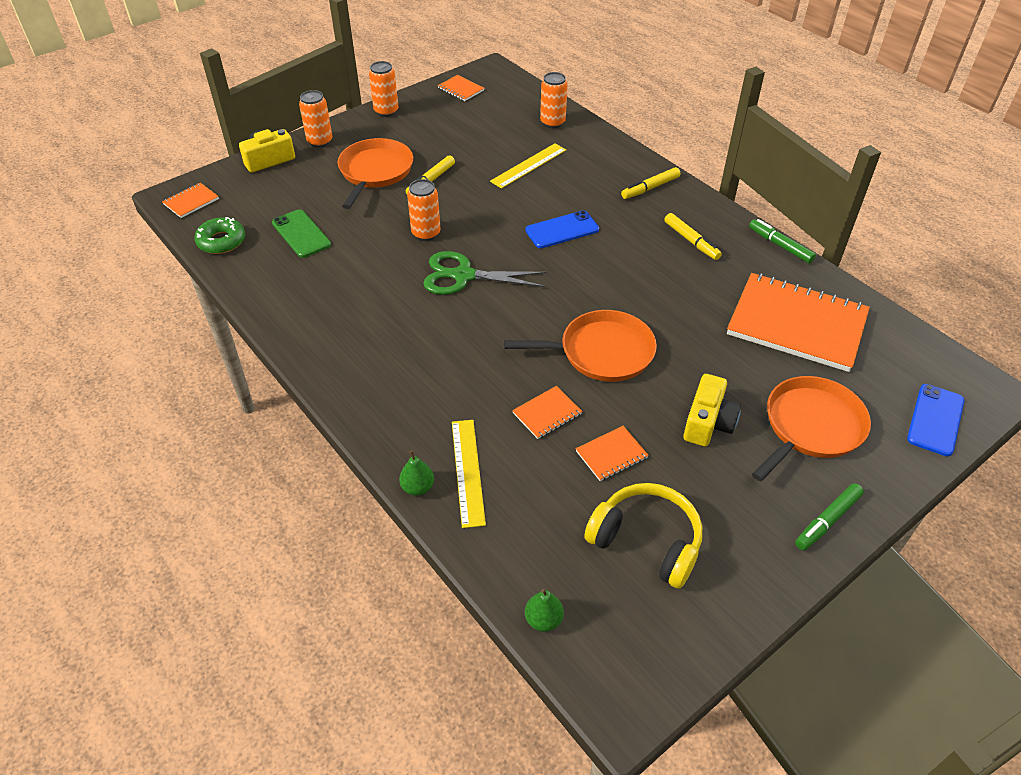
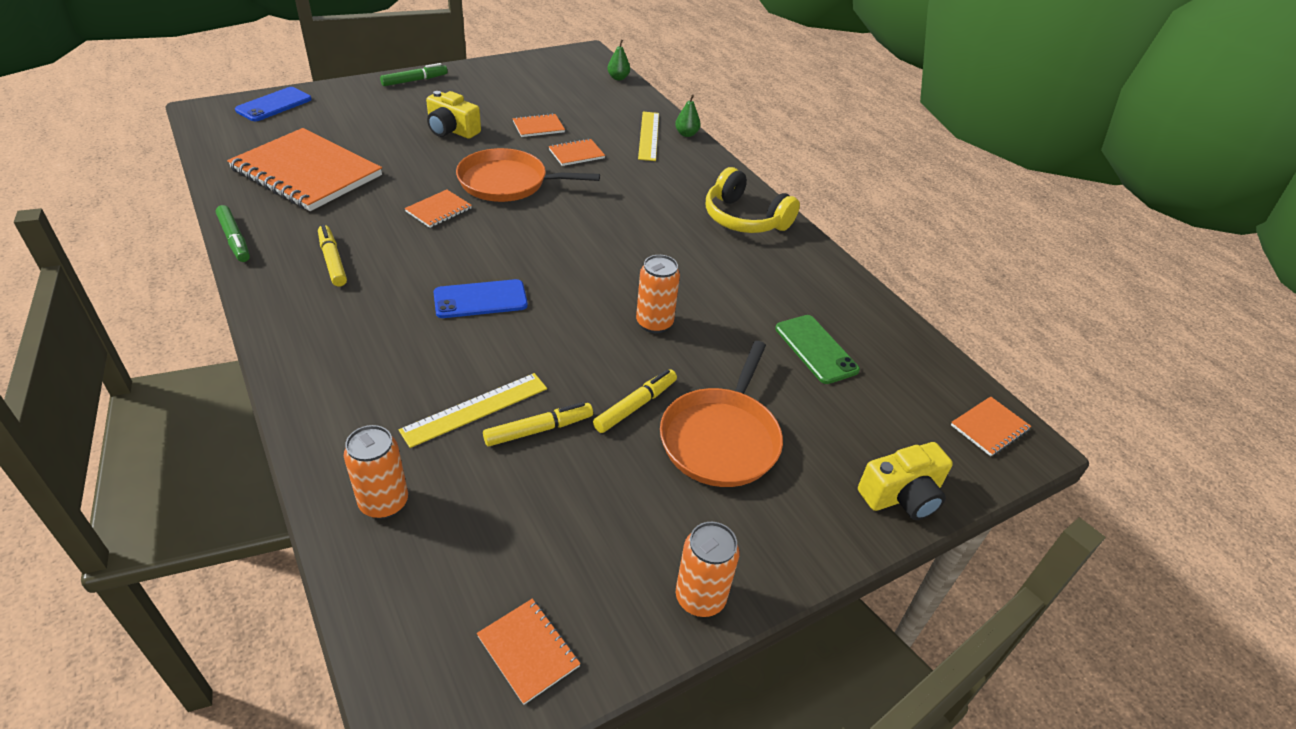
camera: 175 degrees left, 5 degrees down
green donut [194,217,245,254] -> none
orange can [299,90,332,148] -> none
green scissors [423,251,547,295] -> none
yellow headphones [584,483,702,589] -> yellow headphones moved to [706,167,800,233]
yellow marker [621,167,680,199] -> yellow marker moved to [483,402,593,446]
yellow camera [683,374,741,447] -> yellow camera turned 90 degrees counterclockwise [426,91,481,139]
orange pan [752,376,871,481] -> none
none -> orange notebook [405,189,472,228]

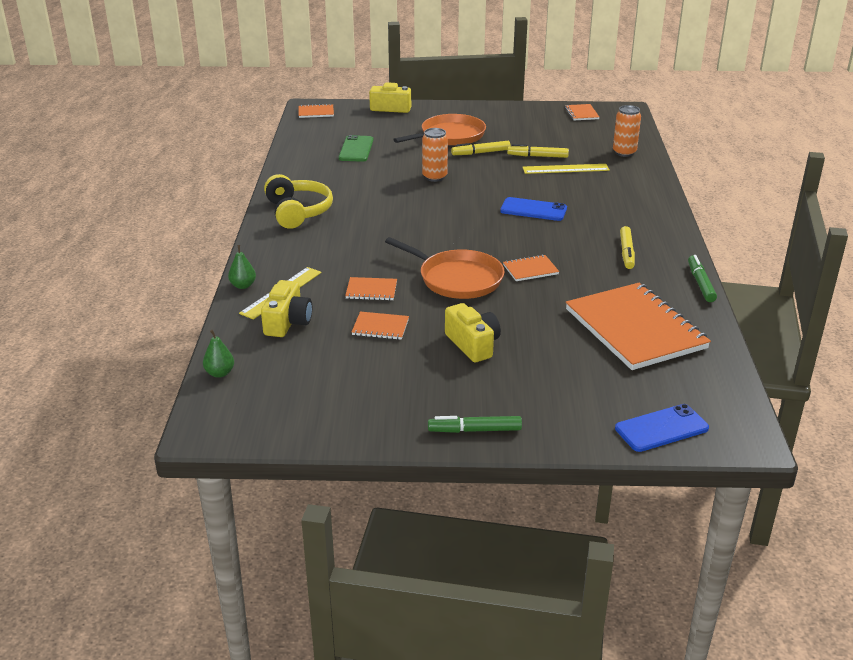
camera: 145 degrees left, 10 degrees down
orange can [676,522,739,617] -> none
none -> yellow camera [261,280,312,337]

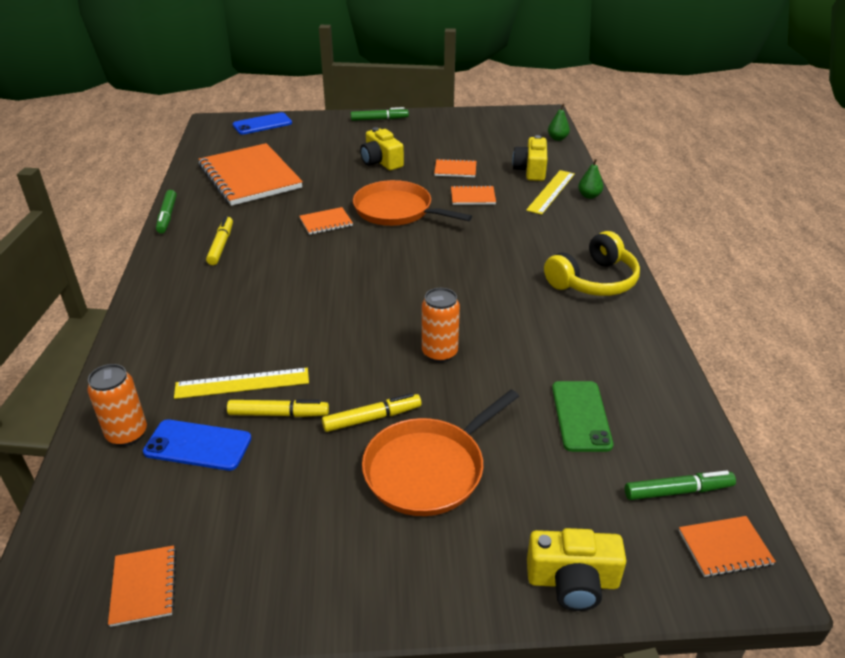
camera: 175 degrees right, 5 degrees up
yellow headphones [264,174,333,229] -> yellow headphones turned 105 degrees counterclockwise [544,231,640,296]
blue phone [500,197,567,221] -> blue phone moved to [143,420,251,471]
none -> green marker [625,470,736,500]

